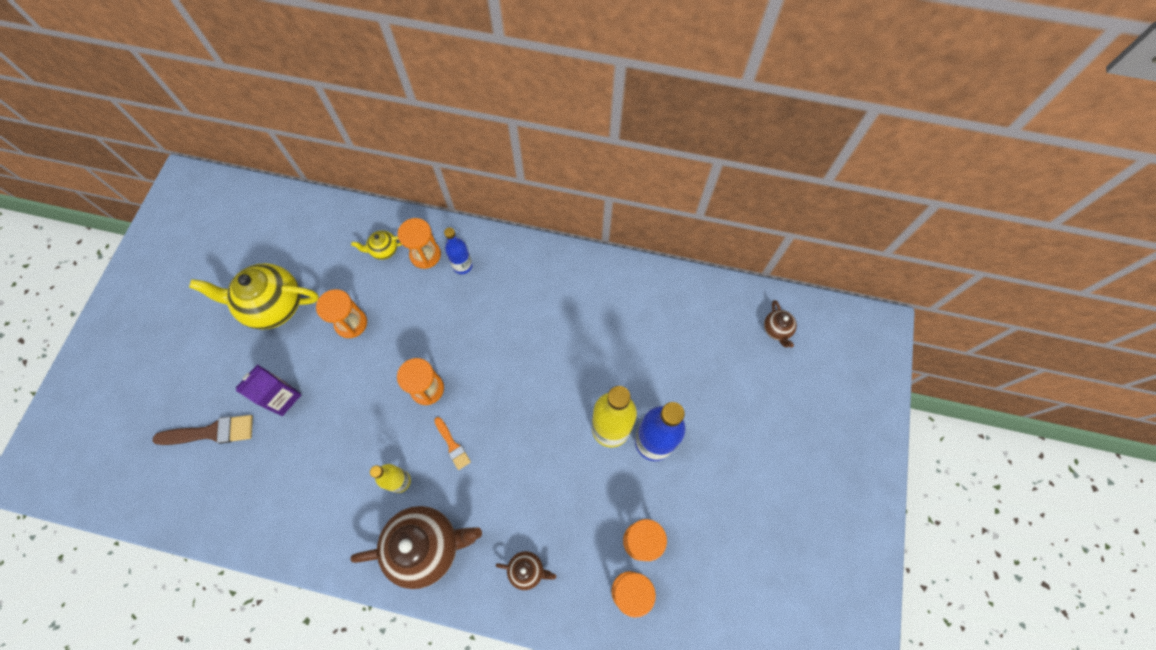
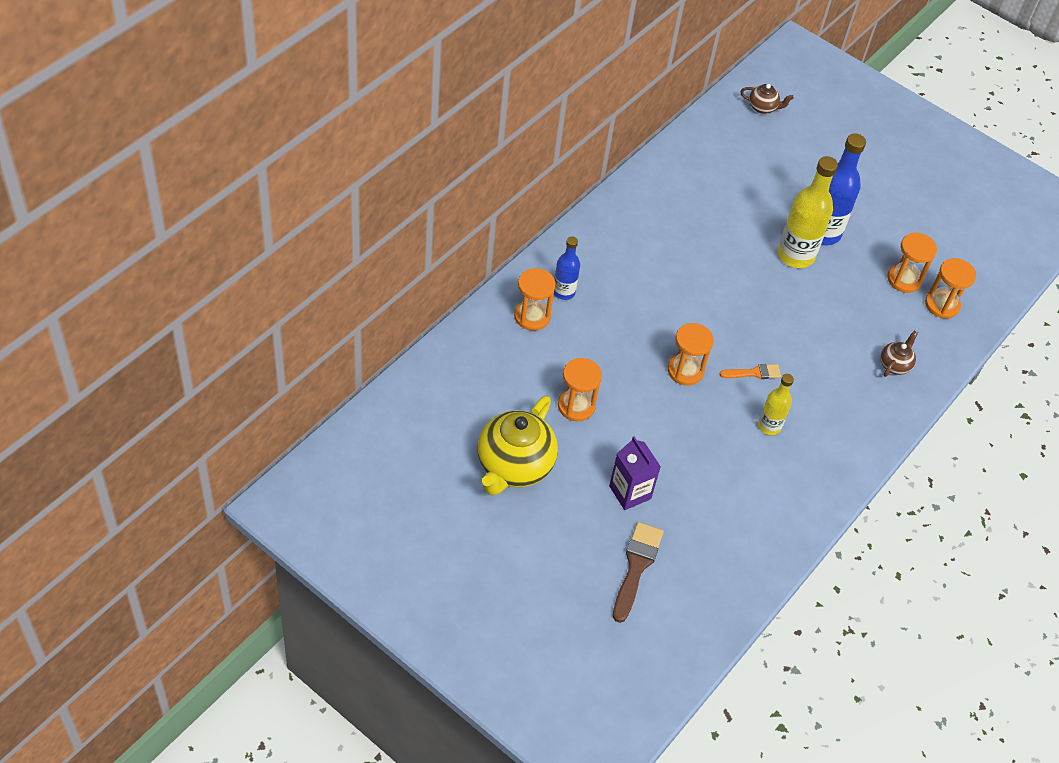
camera: 70 degrees left, 15 degrees down
brown teapot [350,506,482,589] -> none
yellow teapot [351,230,402,260] -> none

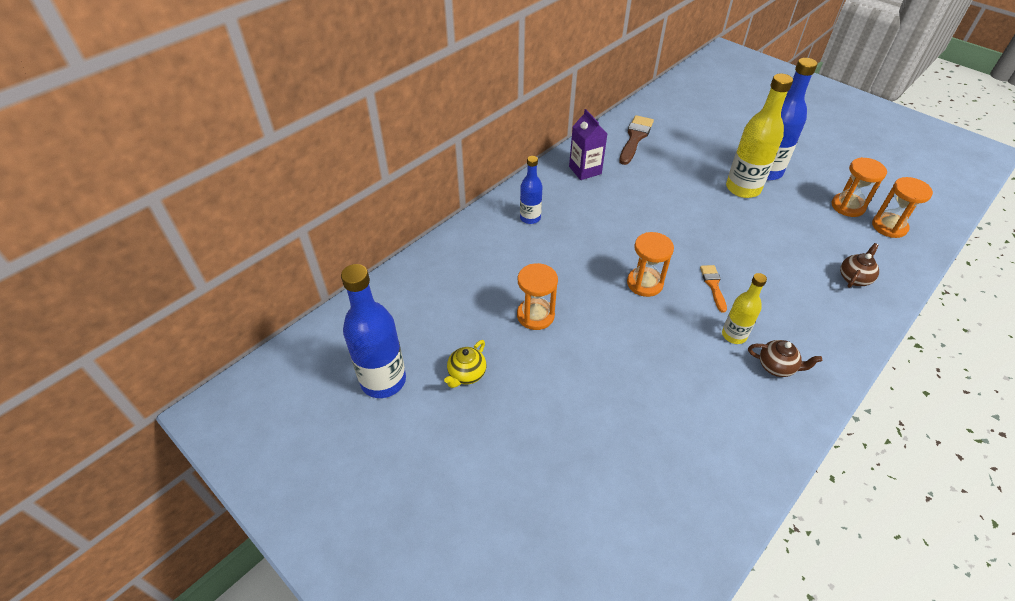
camera: 10 degrees right, 5 degrees down
yellow teapot [477,395,558,495] -> yellow teapot [444,340,486,388], size x0.47
orange hourglass [514,268,555,331] -> none
purple carton [609,436,661,510] -> purple carton moved to [569,109,607,180]
brown brush [613,522,664,623] -> brown brush moved to [619,115,654,165]
orange brush [720,364,781,379] -> orange brush turned 90 degrees counterclockwise [700,265,727,313]
brown teapot [740,84,794,114] -> brown teapot moved to [748,340,822,377]
none -> blue bottle [341,264,406,398]

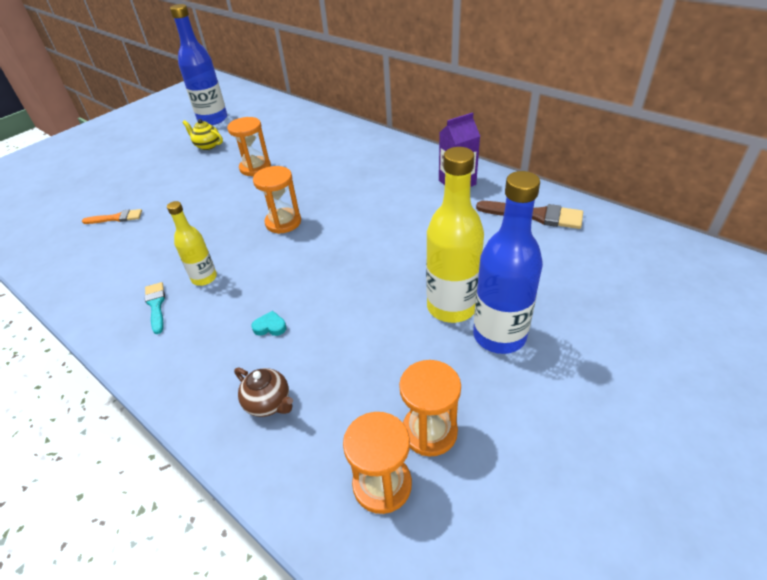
camera: 90 degrees right, 5 degrees down
blue bottle [520,156,542,224] -> none
orange brush [700,265,727,313] -> orange brush moved to [82,209,142,224]
brown teapot [748,340,822,377] -> turquoise brush [145,282,165,334]
none -> turquoise heart [251,311,286,336]

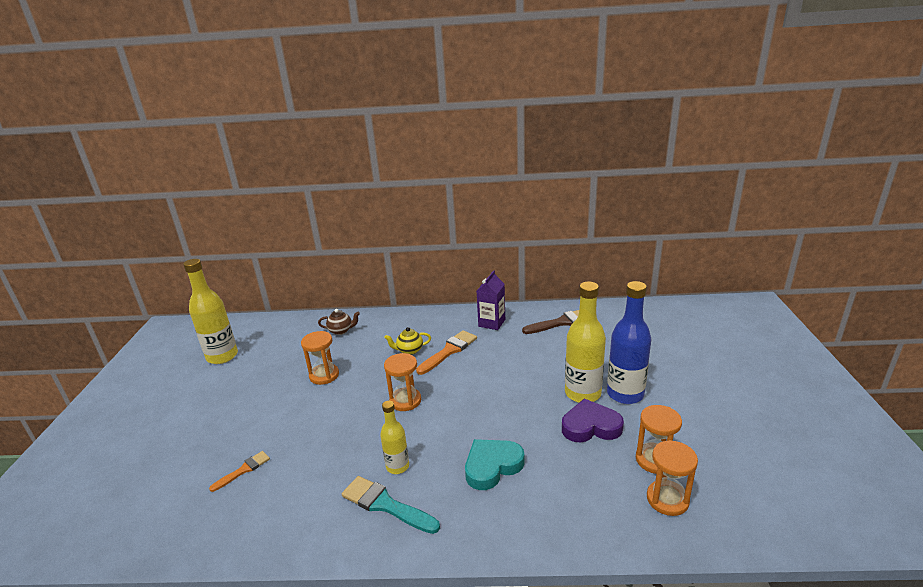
camera: 40 degrees left, 15 degrees down
turquoise brush [145,282,165,334] -> turquoise brush [342,476,440,534], size x1.67
blue bottle [170,4,227,125] -> yellow bottle [183,259,238,364]
yellow teapot [182,119,223,150] -> yellow teapot moved to [384,327,431,355]
brown teapot [234,368,293,417] -> brown teapot moved to [318,309,360,335]
turquoise heart [251,311,286,336] -> turquoise heart [465,439,525,490], size x2.31
none -> orange brush [416,330,477,375]
none -> purple heart [562,399,624,442]

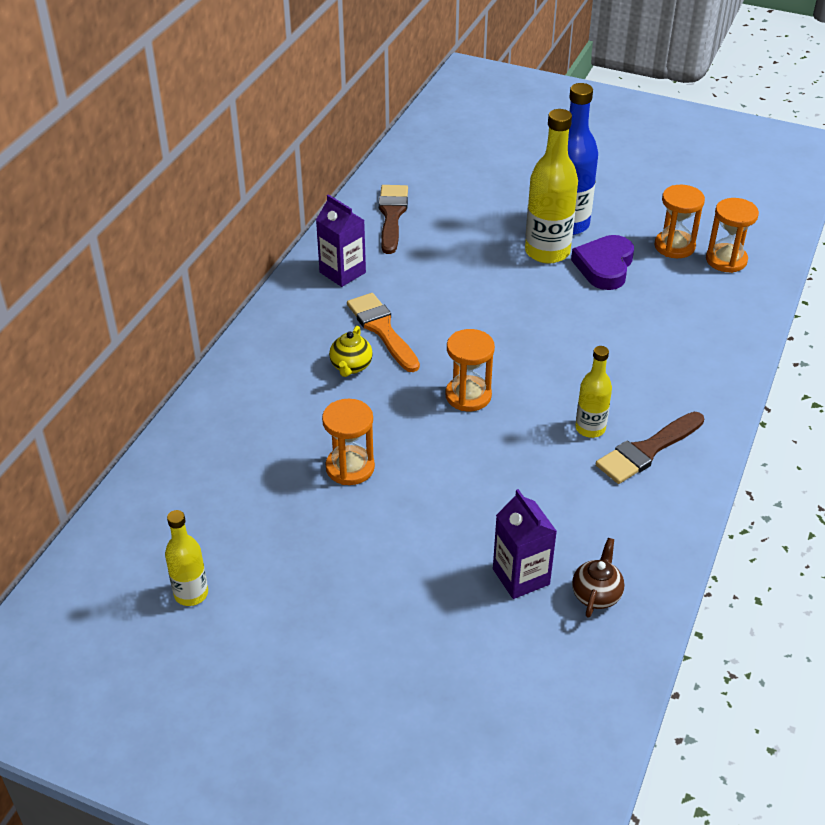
camera: 70 degrees left, 15 degrees up
yellow bottle [183,259,238,364] -> yellow bottle [165,510,208,606], size x0.57
orange brush [209,451,270,492] -> purple carton [493,489,557,599]
brown teapot [318,309,360,335] -> brown teapot moved to [572,538,624,618]
turquoise brush [342,476,440,534] -> brown brush [596,412,704,484]
turquoise heart [465,439,525,490] -> none

